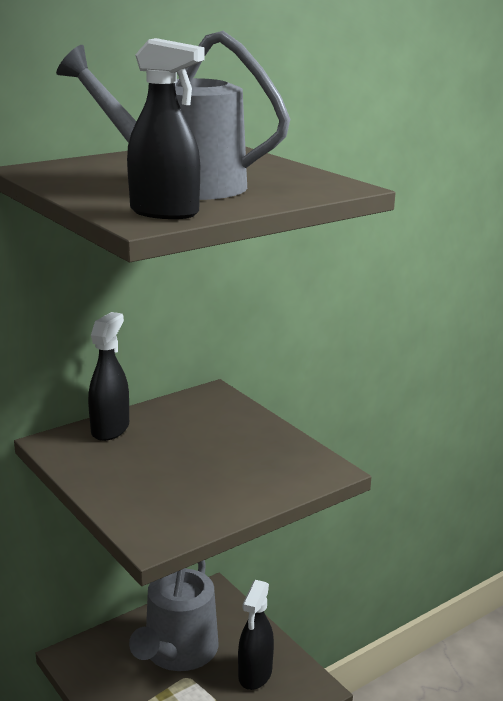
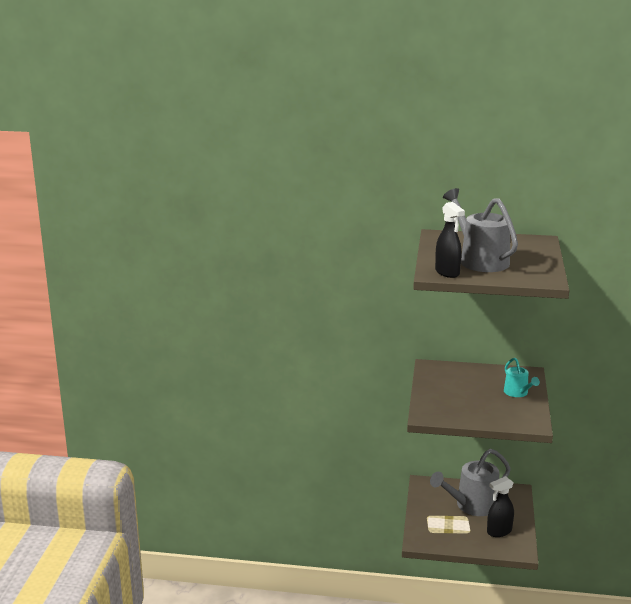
camera: 45 degrees right, 0 degrees up
black spray bottle [88,312,129,441] -> none
none -> turquoise watering can [504,358,540,397]

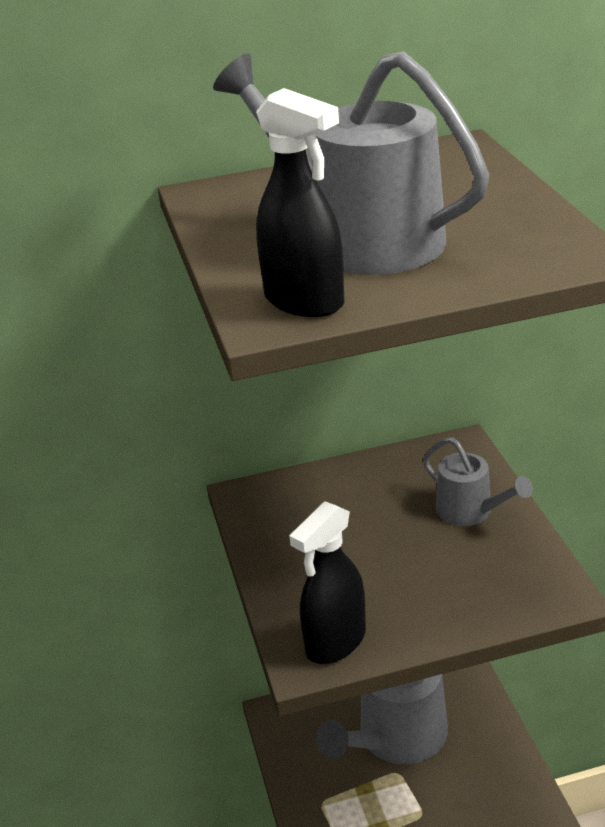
camera: 20 degrees left, 10 degrees up
black spray bottle [487,476,514,537] -> black spray bottle moved to [289,501,366,664]
turquoise watering can [504,358,540,397] -> grey watering can [423,437,533,526]

